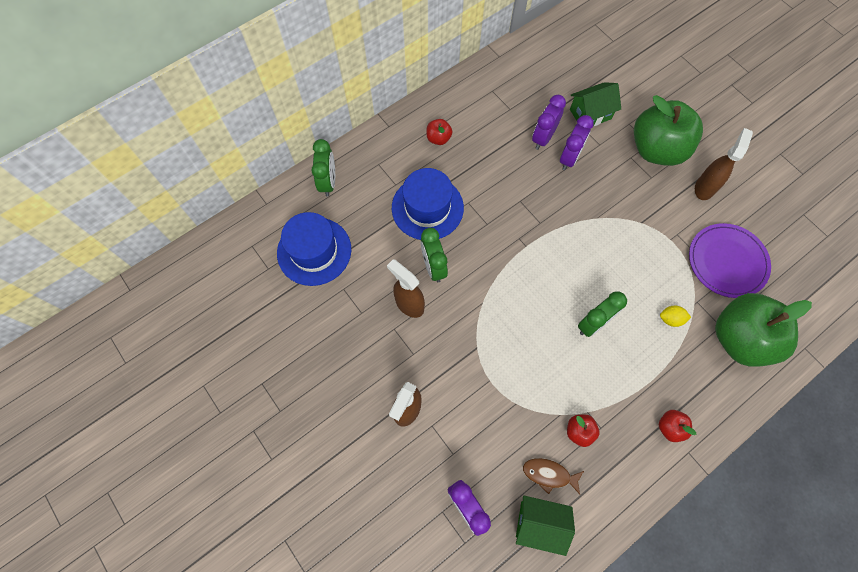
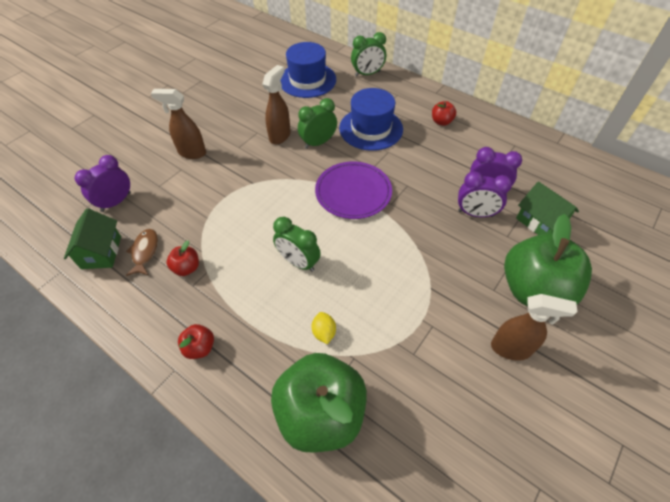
camera: 75 degrees right, 15 degrees down
purple plate [689,223,771,298] -> purple plate moved to [315,161,392,219]

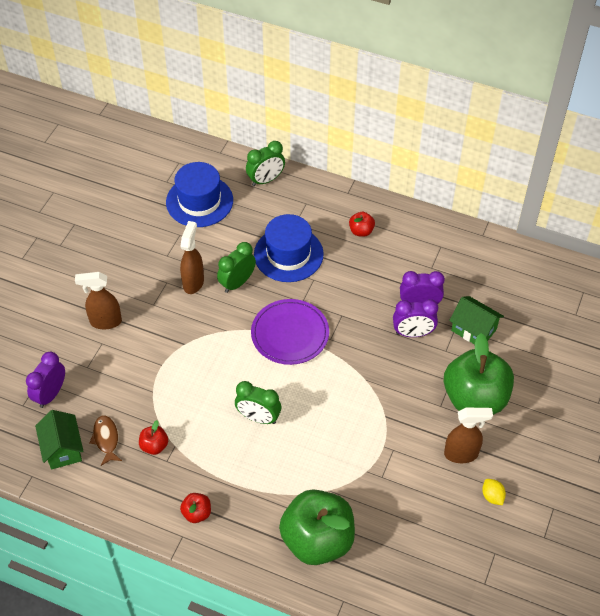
camera: 15 degrees left, 0 degrees up
yellow lemon [312,312,336,344] -> yellow lemon moved to [482,479,506,505]

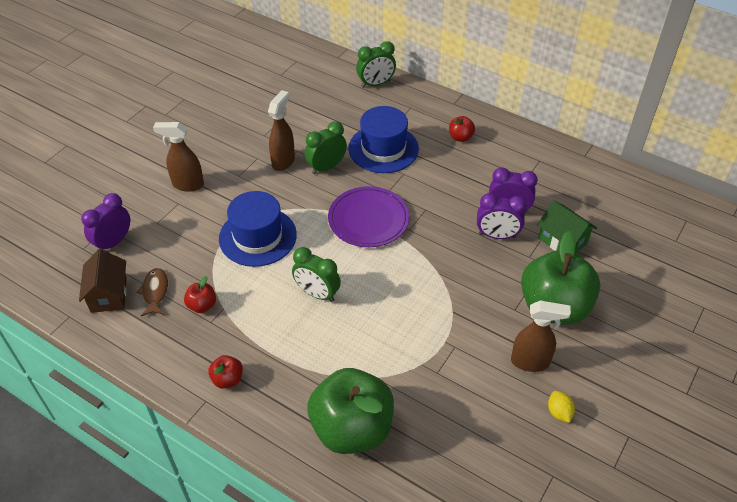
camera: 10 degrees right, 5 degrees down
green house [35,410,84,469] -> brown house [79,249,127,313]
blue hat [166,162,233,227] -> blue hat moved to [219,191,297,267]

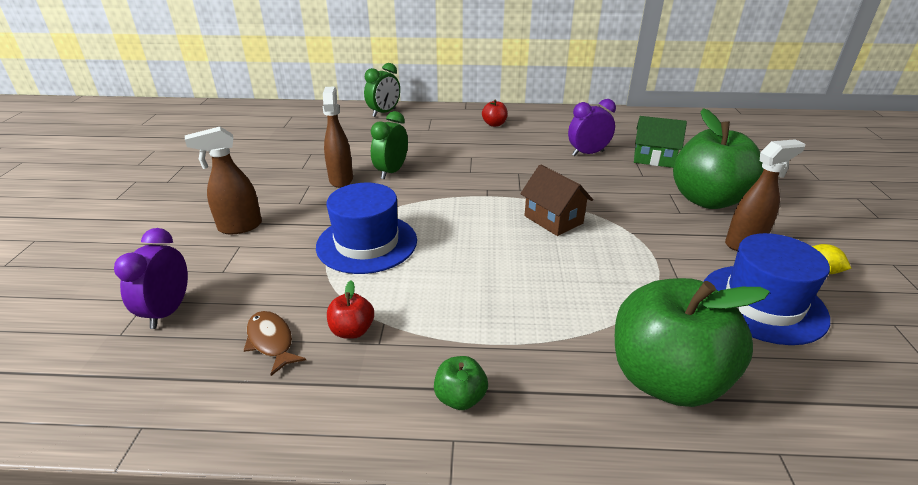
camera: 30 degrees left, 15 degrees down
brown house [79,249,127,313] -> brown house moved to [520,164,593,236]
red apple [208,355,243,389] -> green apple [434,356,488,410]
green clock [292,247,341,302] -> none
purple plate [328,186,410,247] -> none
blue hat [348,106,419,173] -> blue hat moved to [704,233,830,345]
purple clock [477,193,527,239] -> none

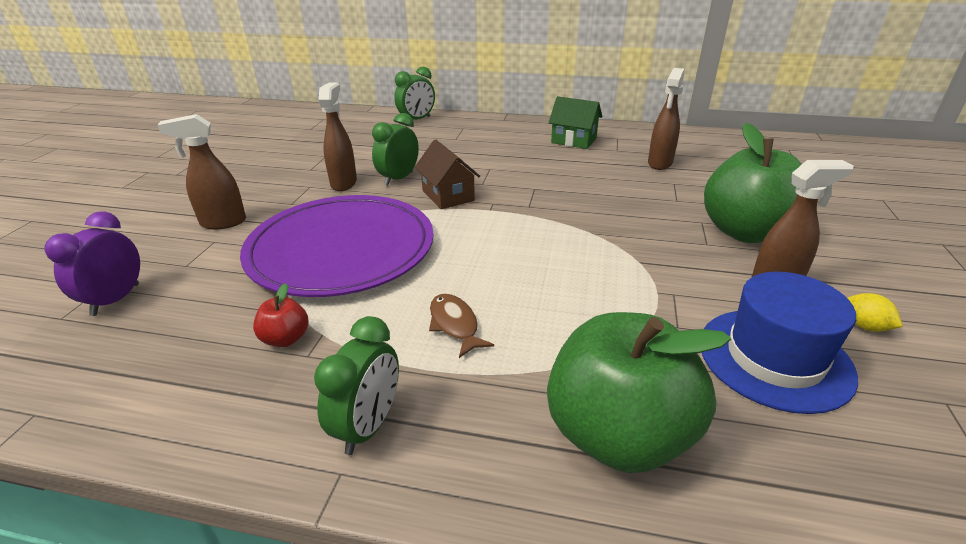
camera: 10 degrees right, 0 degrees up
brown fish [244,311,306,376] -> brown fish moved to [429,294,494,358]
blue hat [316,183,417,274] -> purple plate [240,195,434,297]
green apple [434,356,488,410] -> green clock [314,316,399,455]
red apple [482,99,508,127] -> none
brown house [520,164,593,236] -> brown house moved to [415,140,480,209]
purple clock [568,99,616,156] -> none
green house [634,116,687,168] -> green house moved to [549,96,602,149]
none -> brown spray bottle [648,68,684,170]

